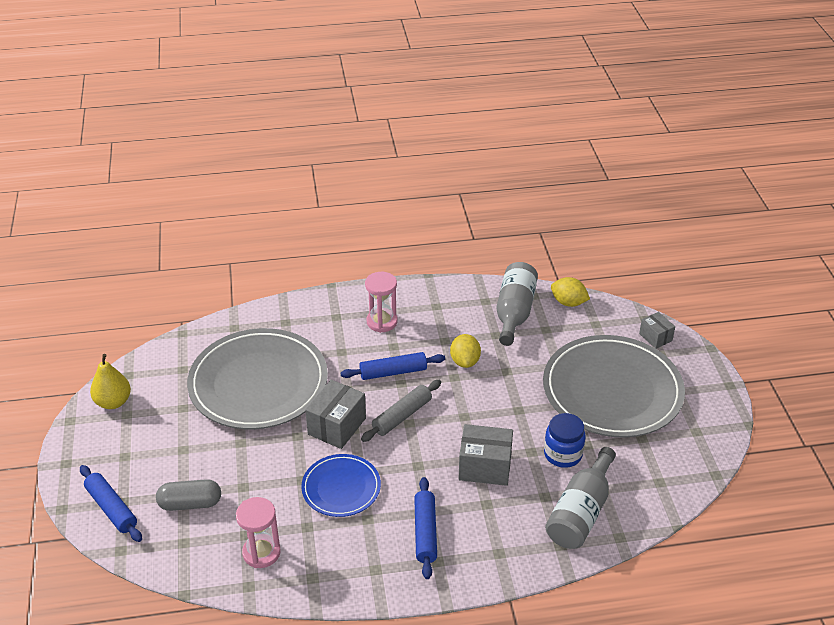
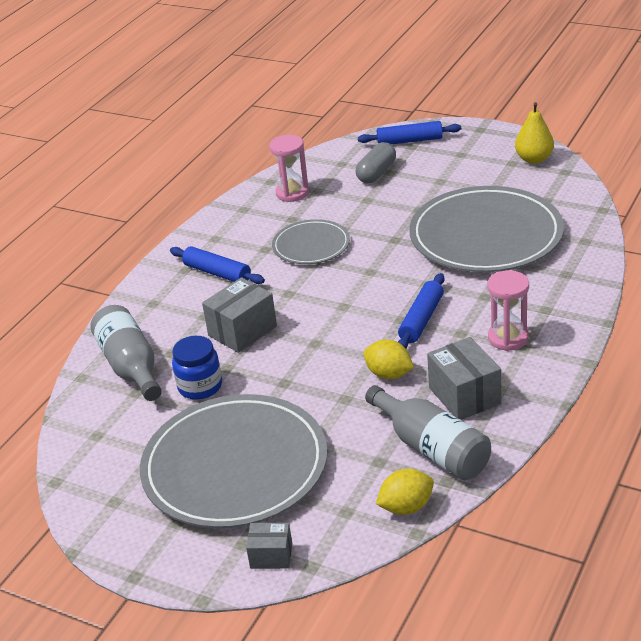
camera: 130 degrees right, 5 degrees down
blue plate [301,454,381,517] -> grey plate [272,219,350,264]
grey box [305,380,366,449] -> grey box moved to [427,337,501,420]
grey rolling pin [361,380,441,442] -> none

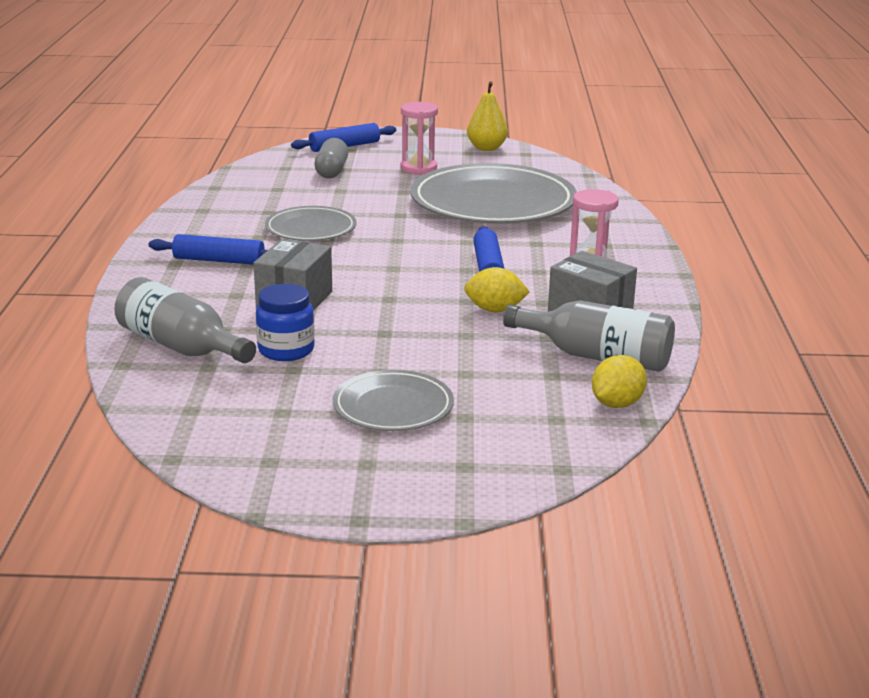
camera: 30 degrees left, 10 degrees down
grey plate [140,394,327,528] -> grey plate [333,370,454,431], size x0.52
grey box [246,523,292,569] -> none
pink hourglass [270,135,309,202] -> pink hourglass moved to [401,102,438,175]

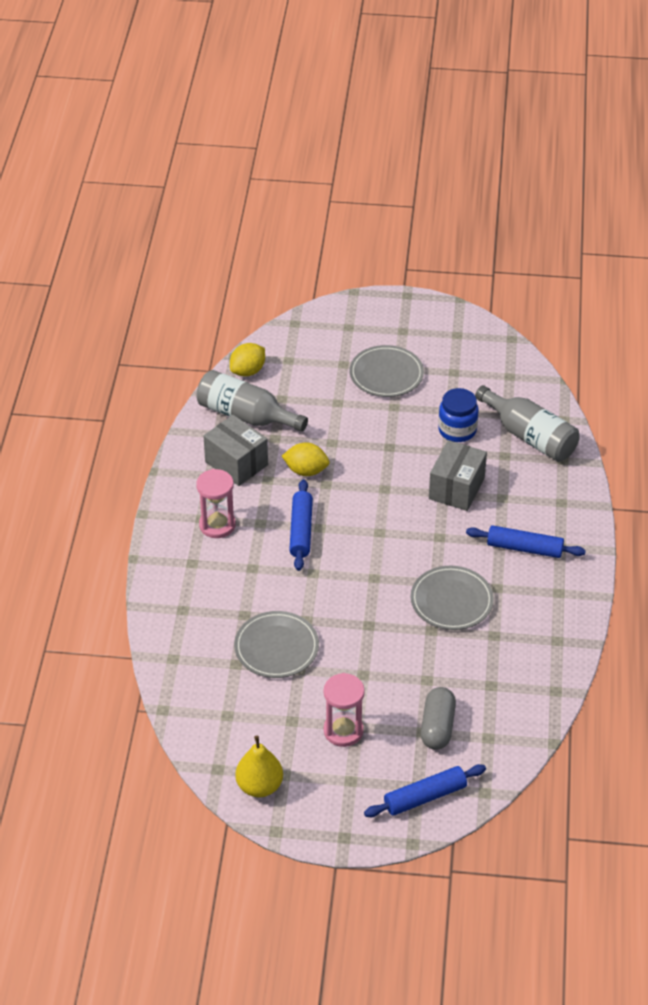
camera: 175 degrees left, 20 degrees up
grey plate [410,163,577,224] -> grey plate [234,611,319,678], size x0.52

